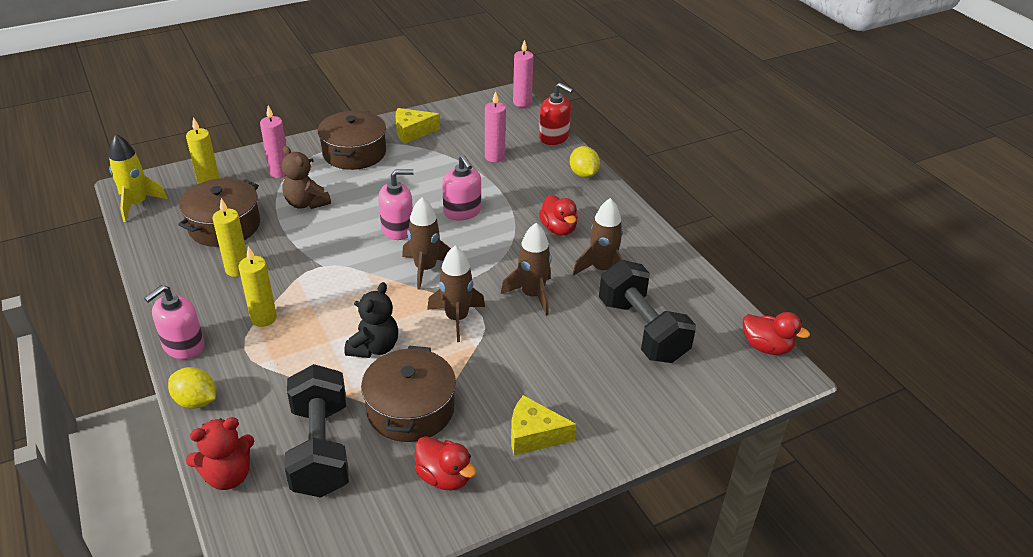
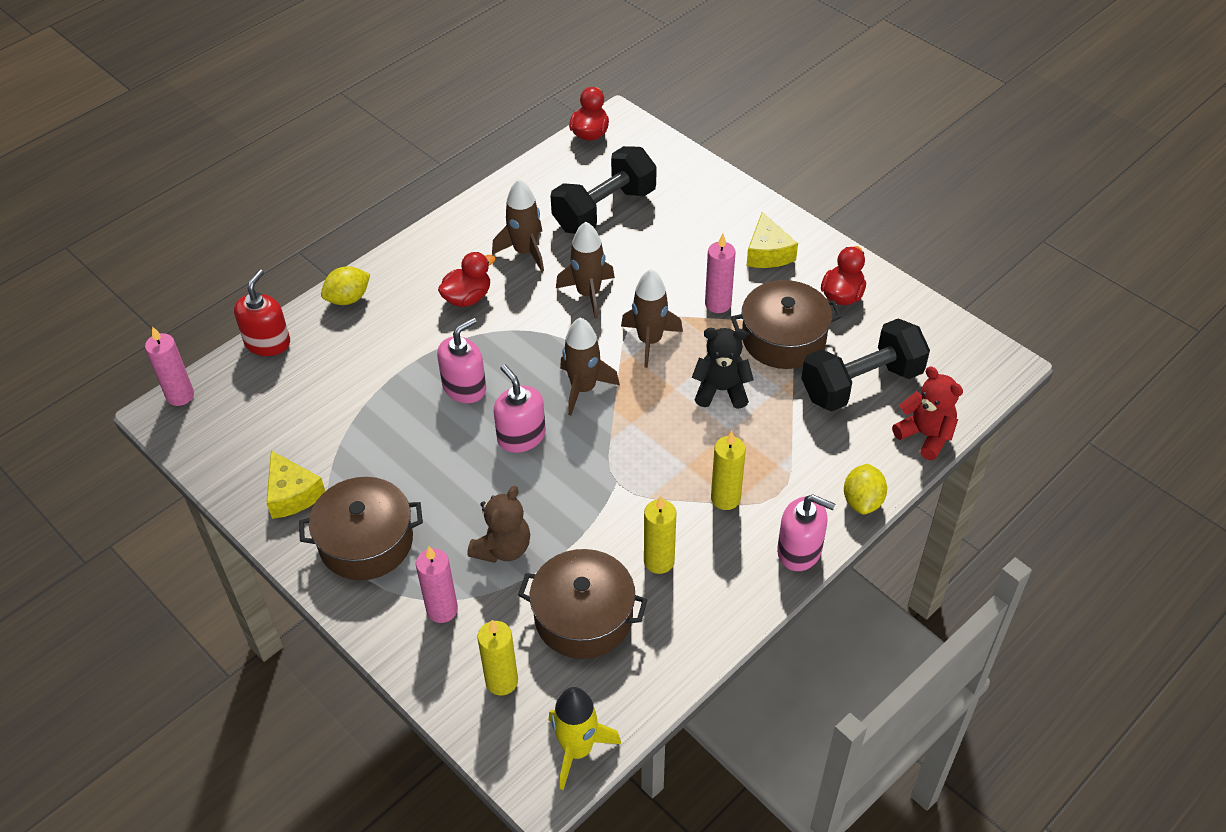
camera: 105 degrees left, 10 degrees up
pink candle [485,91,506,162] -> pink candle moved to [705,234,736,313]

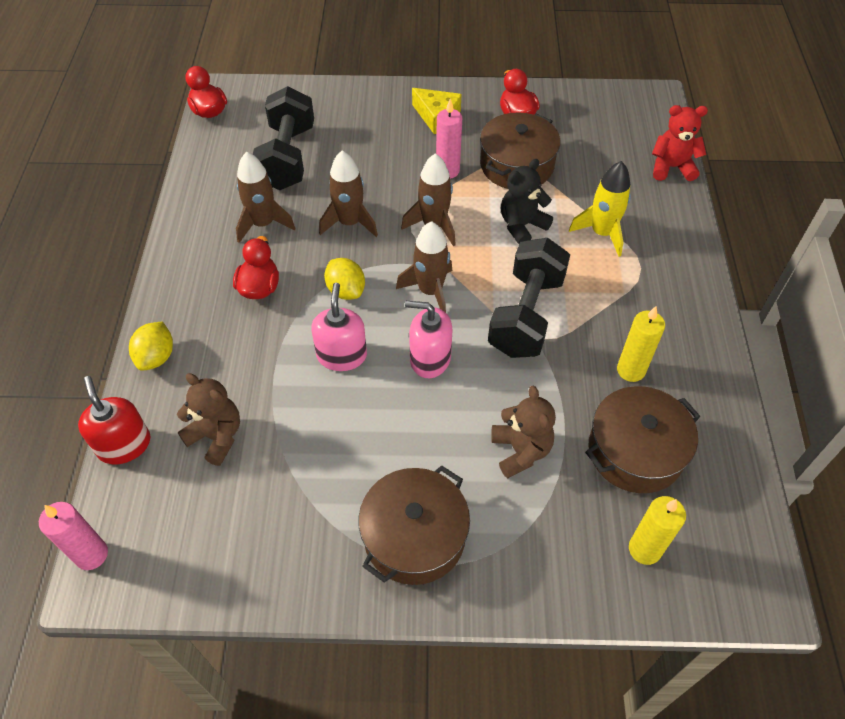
camera: 45 degrees left, 5 degrees up
yellow cheese [266,451,325,519] -> none
pink candle [416,546,458,623] -> none
yellow rocket [549,687,621,790] -> yellow rocket moved to [569,161,631,257]
yellow candle [711,431,746,510] -> none
pink soap dispenser [777,495,835,571] -> none
black dumbbell [801,318,930,412] -> black dumbbell moved to [488,238,570,358]
yellow lemon [844,464,887,514] -> yellow lemon moved to [324,258,365,300]
none -> brown teddy bear [177,373,240,466]

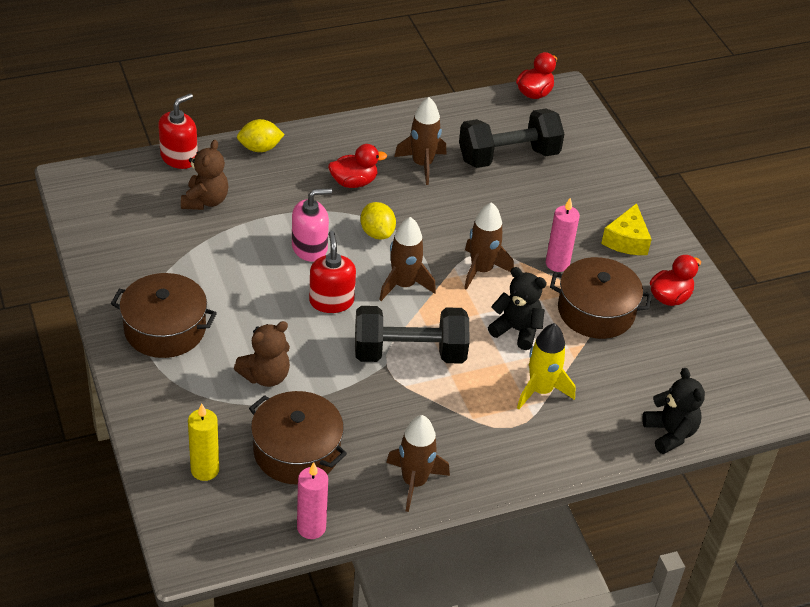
camera: 65 degrees right, 10 degrees down
pink candle [39,502,108,570] -> pink candle moved to [297,462,328,539]
brown rocket [319,150,378,237] -> brown rocket moved to [386,415,450,512]
yellow lemon [324,258,365,300] -> yellow lemon turned 60 degrees counterclockwise [360,202,396,240]
pink soap dispenser [405,301,452,378] -> red soap dispenser [309,231,356,313]
yellow candle [617,306,665,382] -> none
red teddy bear [652,105,708,181] -> black teddy bear [642,368,705,454]

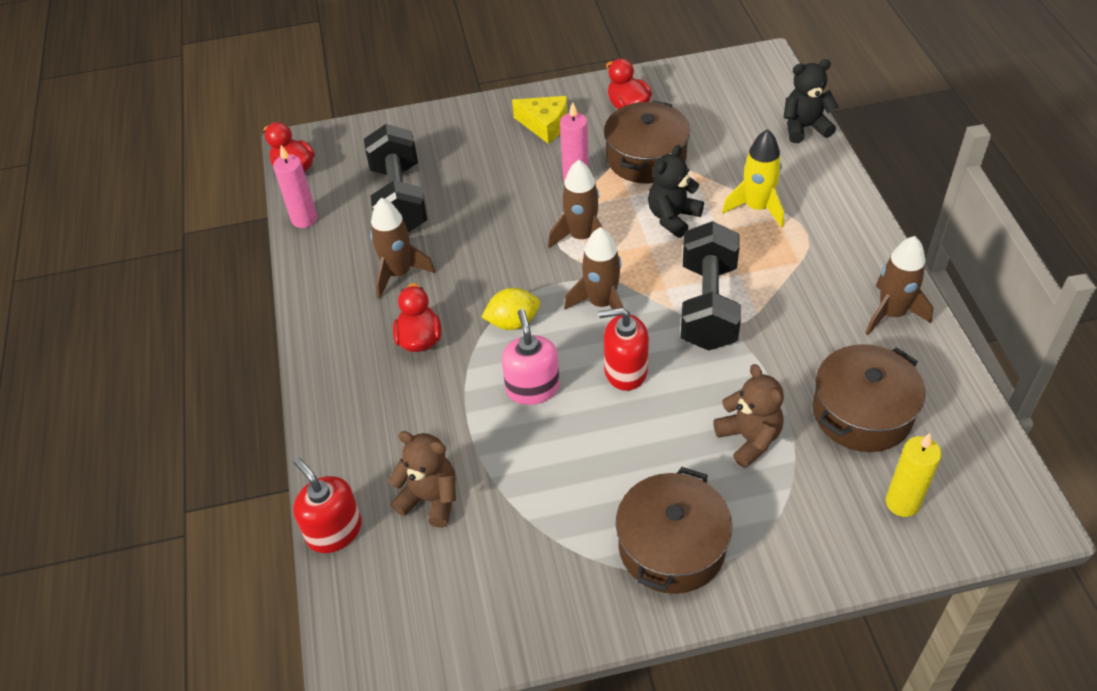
camera: 75 degrees left, 5 degrees up
yellow lemon [237,119,285,152] -> none
pink candle [297,462,328,539] -> pink candle moved to [273,145,317,228]

